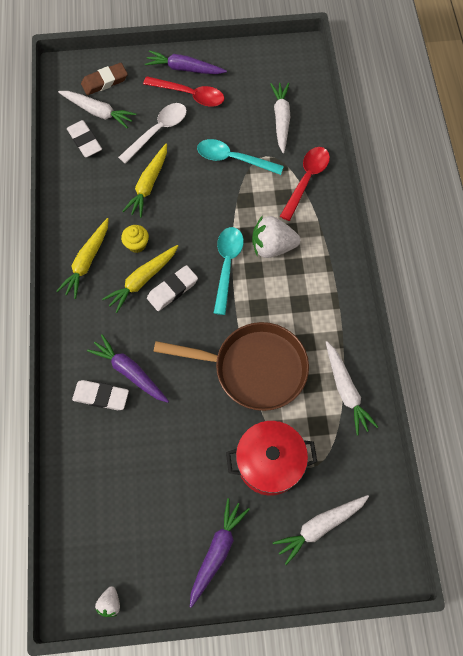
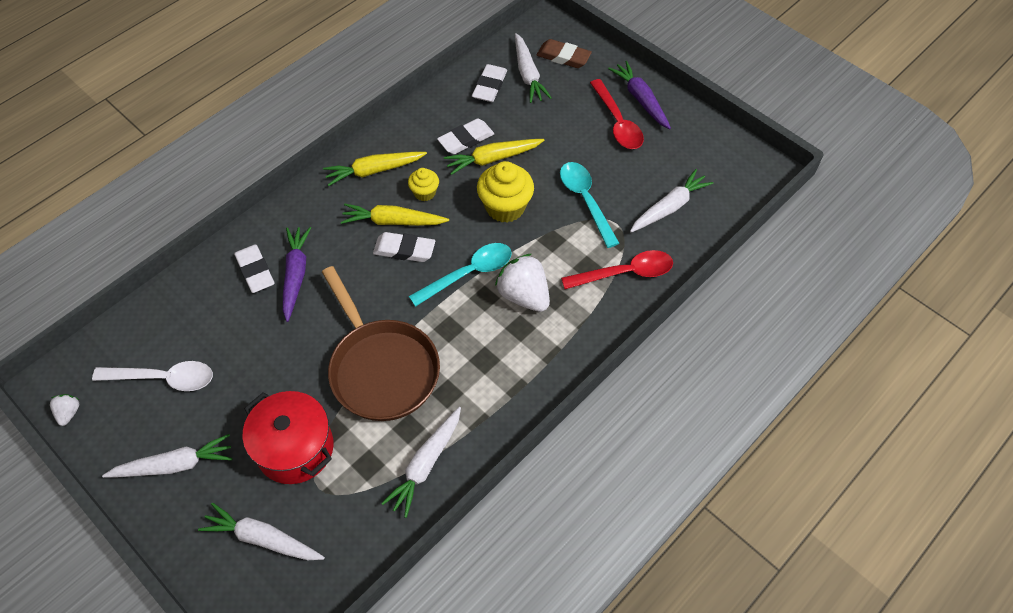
camera: 50 degrees right, 10 degrees down
white strawberry [95,586,120,617] -> white strawberry turned 120 degrees clockwise [50,394,79,426]
white spoon [118,103,187,164] -> white spoon moved to [92,361,213,391]
purple carrot [190,498,250,608] -> white carrot [102,434,233,478]
none -> white eraser [437,119,494,154]
none -> yellow cupcake [477,161,534,223]

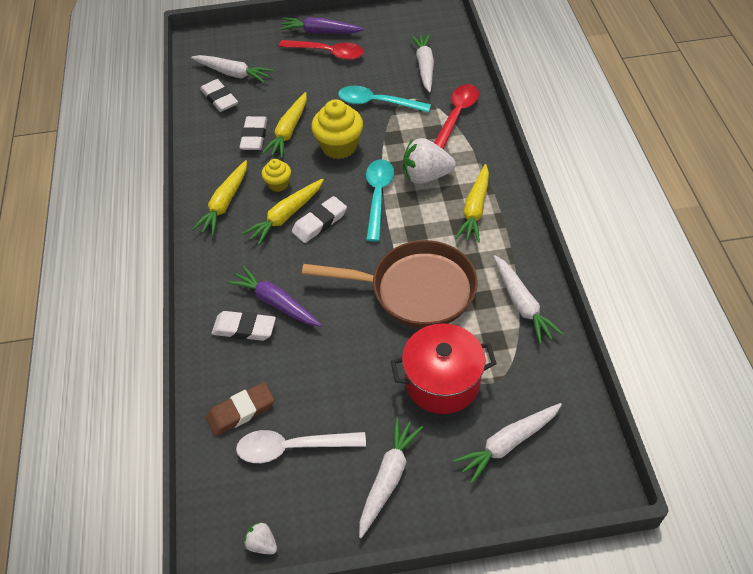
camera: 50 degrees left, 5 degrees down
white spoon [92,361,213,391] -> white spoon turned 135 degrees counterclockwise [236,430,366,463]
brown eraser [537,39,592,68] -> brown eraser moved to [206,382,275,436]
none -> yellow carrot [455,164,489,243]

